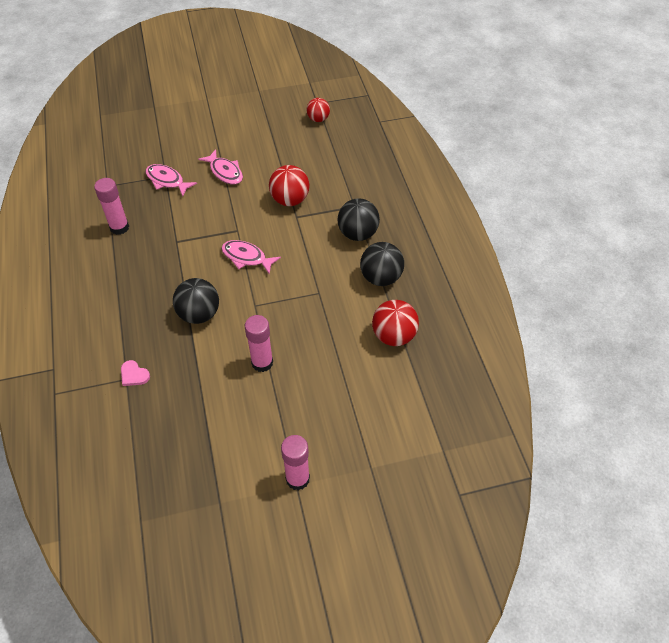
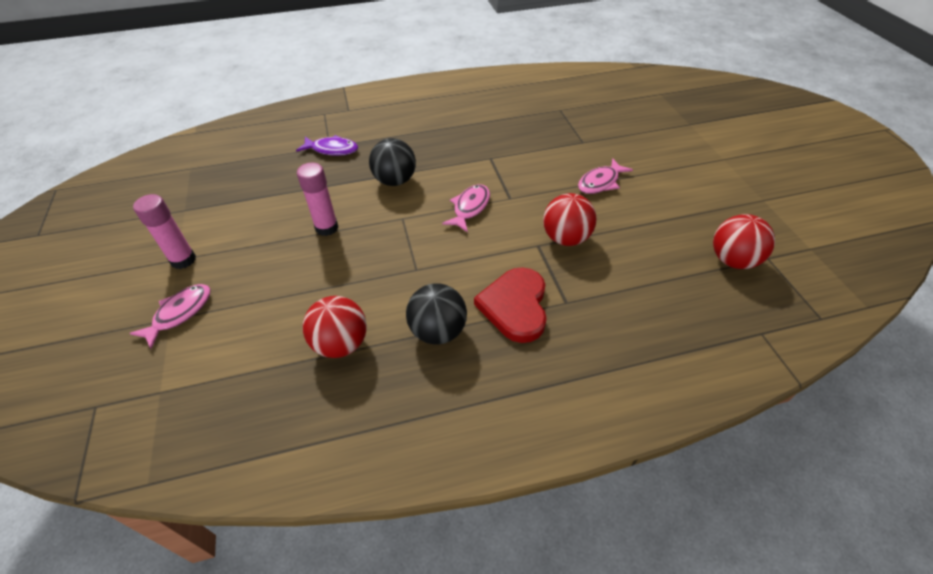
camera: 90 degrees right, 5 degrees down
pink glue stick [94,178,129,235] -> none
pink heart [121,360,150,386] -> purple fish [296,135,358,156]
pink fish [146,164,197,197] -> pink fish moved to [129,284,210,349]
red ball [307,98,330,122] -> red ball [713,214,775,269], size x1.56
black ball [338,198,380,241] -> red heart [474,267,547,343]

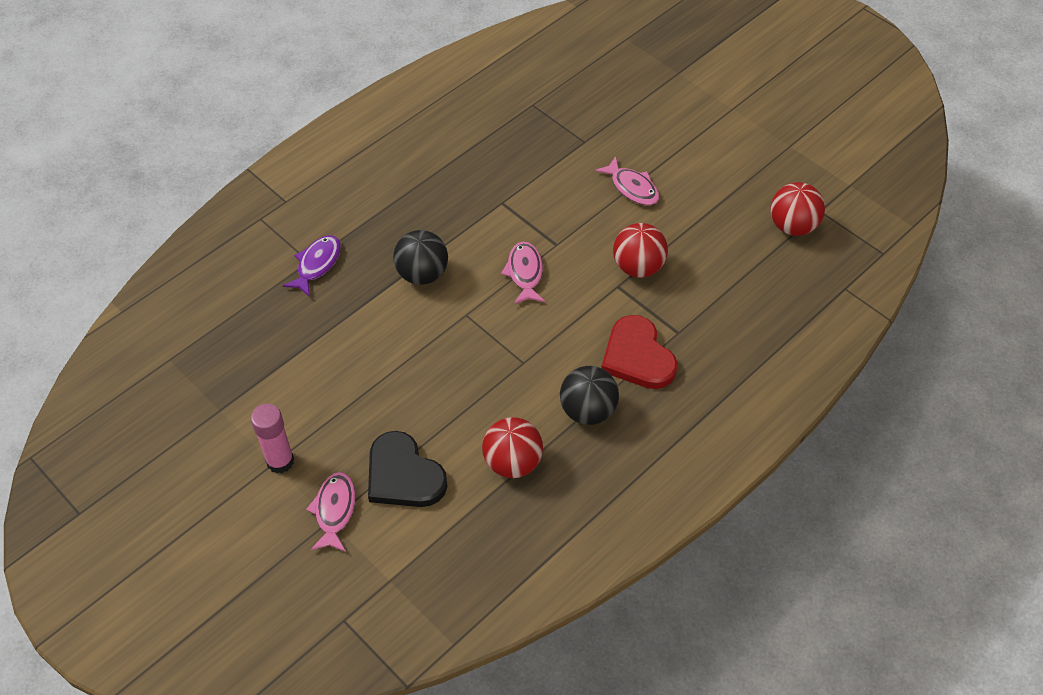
camera: 30 degrees left, 5 degrees up
purple fish [296,135,358,156] -> purple fish turned 45 degrees counterclockwise [283,235,341,297]
pink glue stick [297,162,338,236] -> none
pink fish [578,158,633,194] -> pink fish turned 60 degrees counterclockwise [595,156,659,205]
none -> black heart [368,431,448,507]

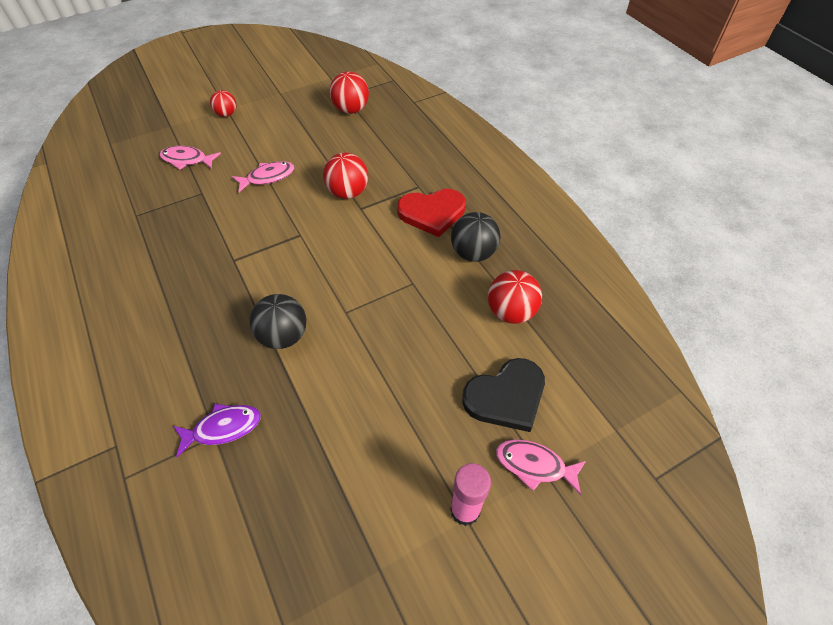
camera: 75 degrees left, 0 degrees up
purple fish [283,235,341,297] -> purple fish turned 120 degrees clockwise [174,404,261,457]
pink fish [501,242,545,304] -> pink fish moved to [159,146,221,170]
none -> red ball [210,90,236,117]

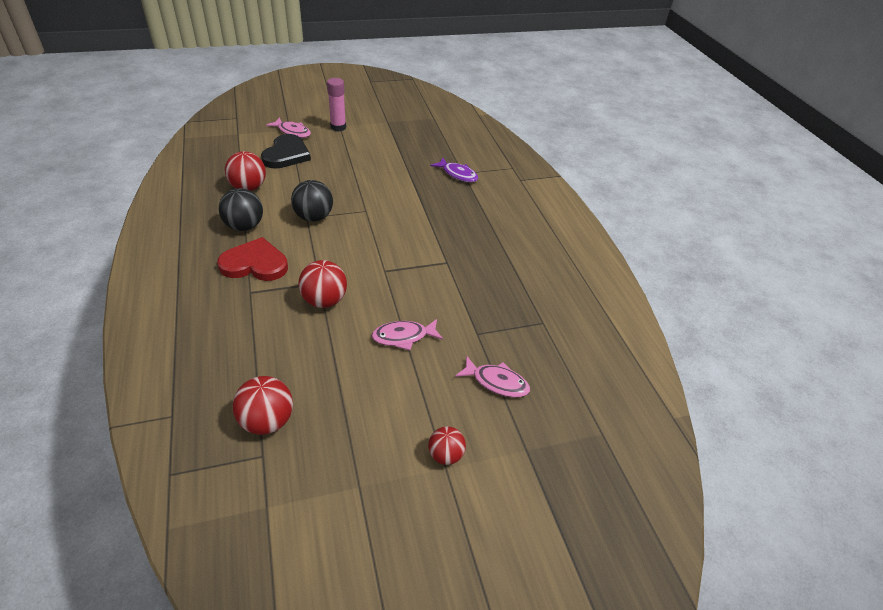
camera: 170 degrees left, 10 degrees down
purple fish [174,404,261,457] -> purple fish turned 135 degrees counterclockwise [430,158,478,182]
black ball [249,294,306,349] -> black ball moved to [291,180,333,222]
black heart [462,358,545,432] -> black heart turned 120 degrees clockwise [261,134,311,169]

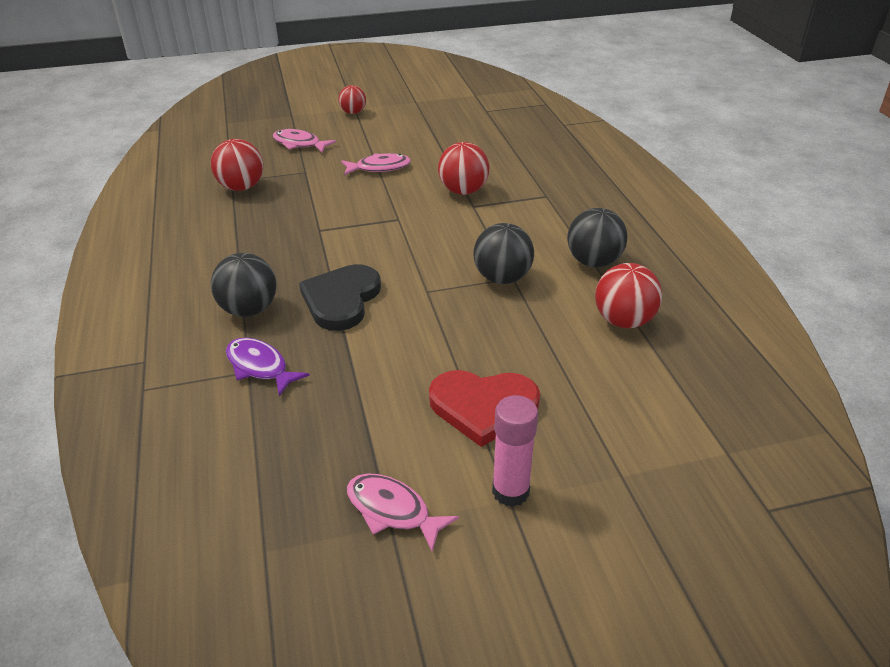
camera: 175 degrees left, 5 degrees down
red heart [217,237,288,281] -> red heart moved to [429,370,540,447]
red ball [233,376,293,435] -> red ball moved to [211,139,263,191]
black heart [261,134,311,169] -> black heart moved to [299,264,381,331]
pink fish [266,118,311,138] -> pink fish moved to [347,473,459,552]
none -> black ball [211,253,277,317]

